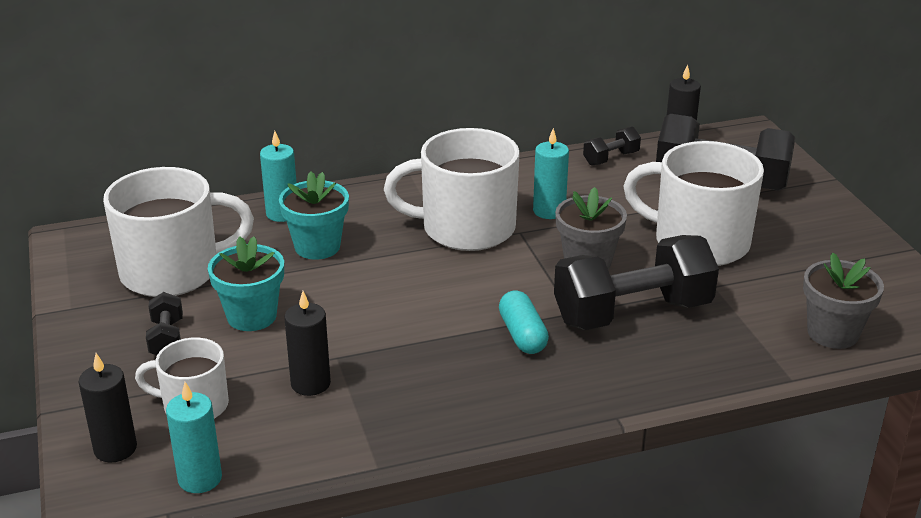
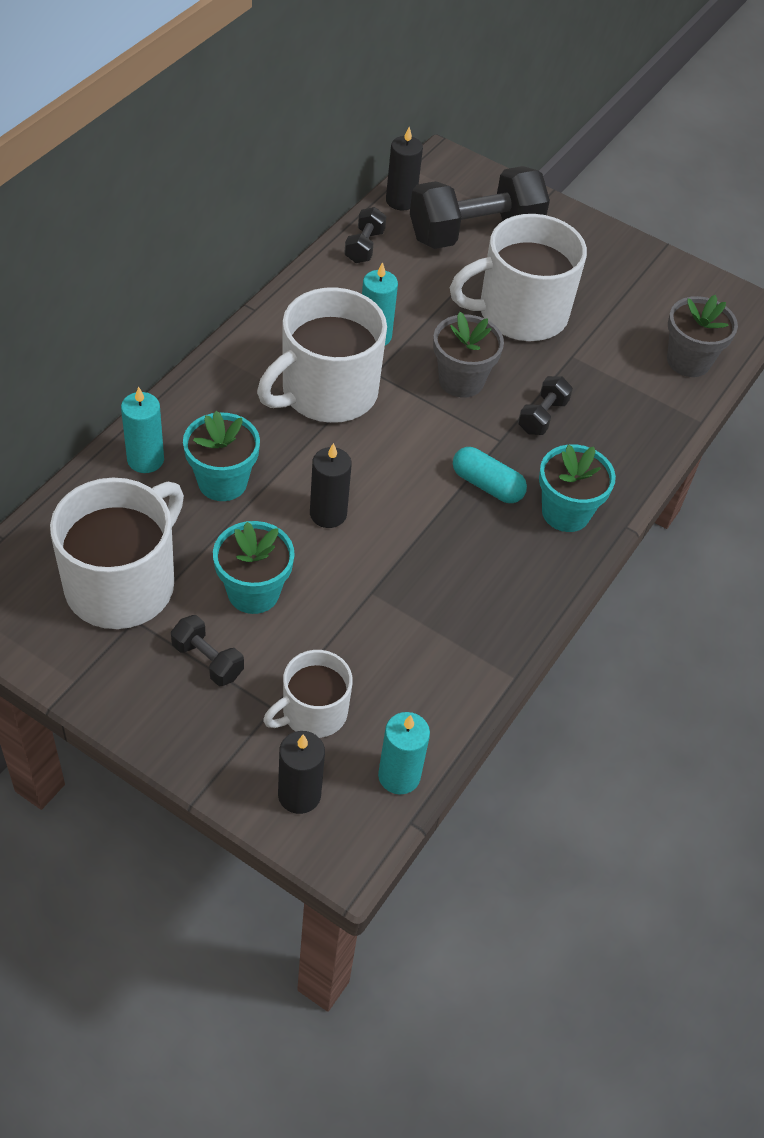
camera: 45 degrees left, 20 degrees up
black candle [284,291,331,396] -> black candle moved to [310,443,352,528]
black dumbbell [554,235,719,330] -> black dumbbell [518,376,573,435], size x0.45
none -> turquoise flower pot [539,444,616,532]

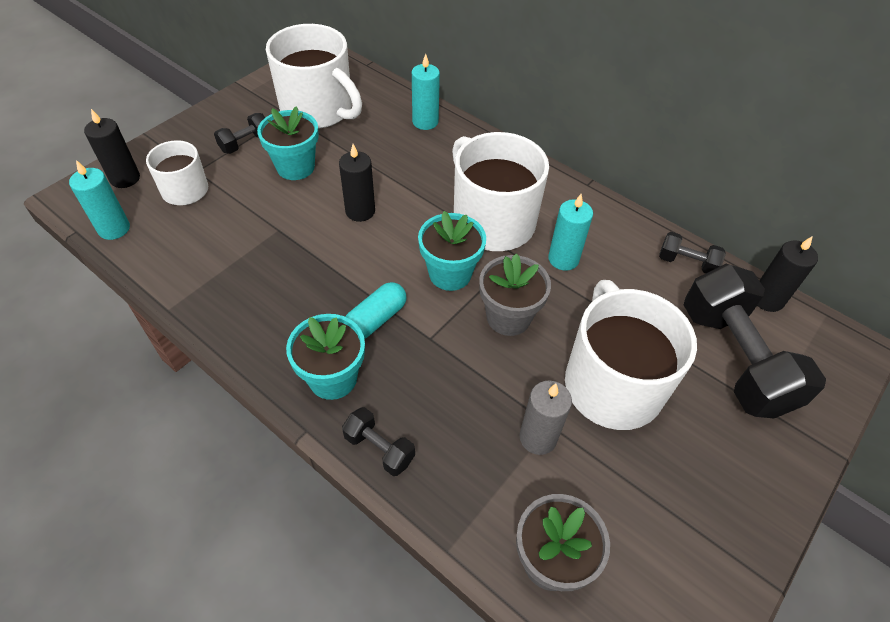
camera: 100 degrees right, 0 degrees up
turquoise flower pot [183,411,260,501] -> turquoise flower pot moved to [418,211,486,291]
black dumbbell [518,376,573,435] -> black dumbbell moved to [342,407,415,476]
none -> grey candle [520,381,572,455]

